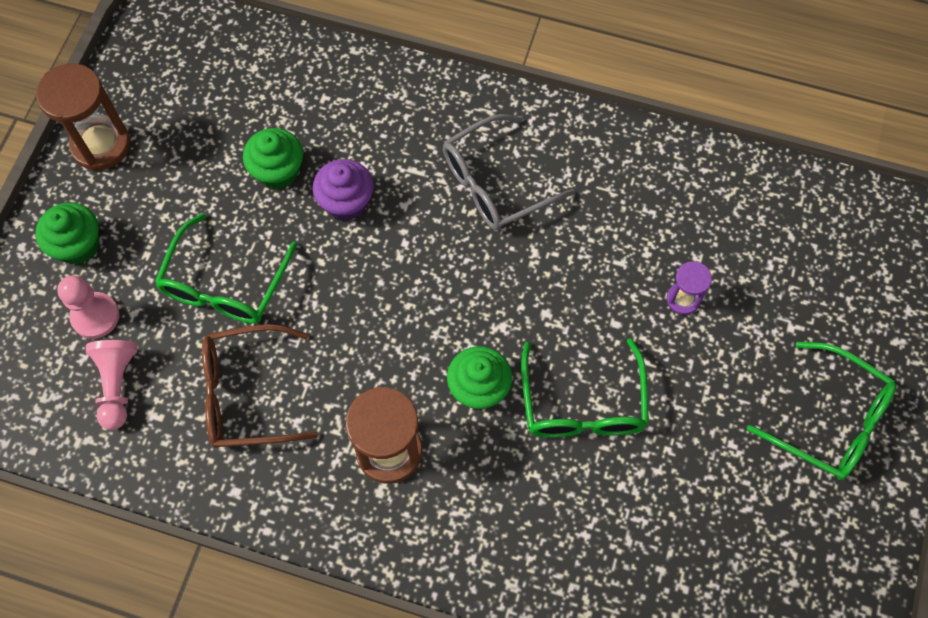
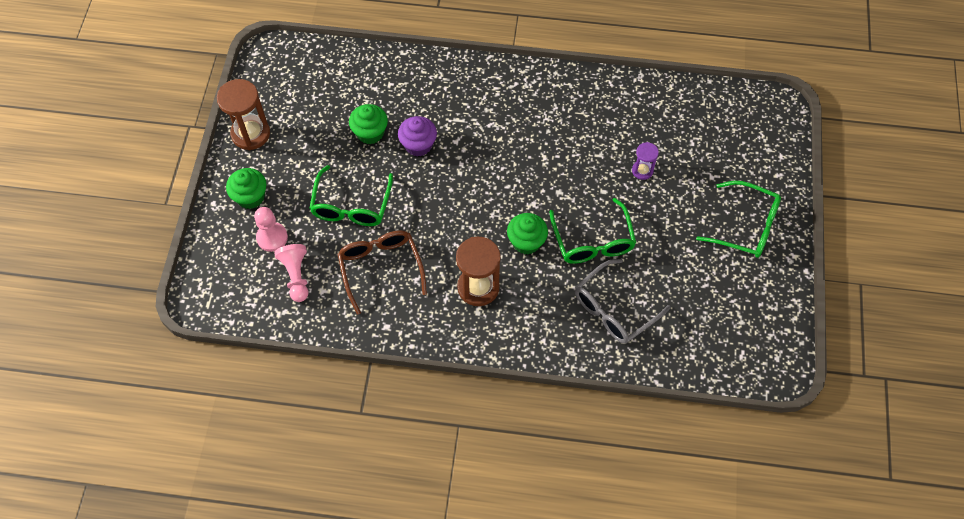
camera: 10 degrees left, 5 degrees down
brown glasses [202,324,318,448] -> brown glasses turned 90 degrees clockwise [337,230,427,315]
grey glasses [443,114,575,230] -> grey glasses moved to [575,259,671,344]

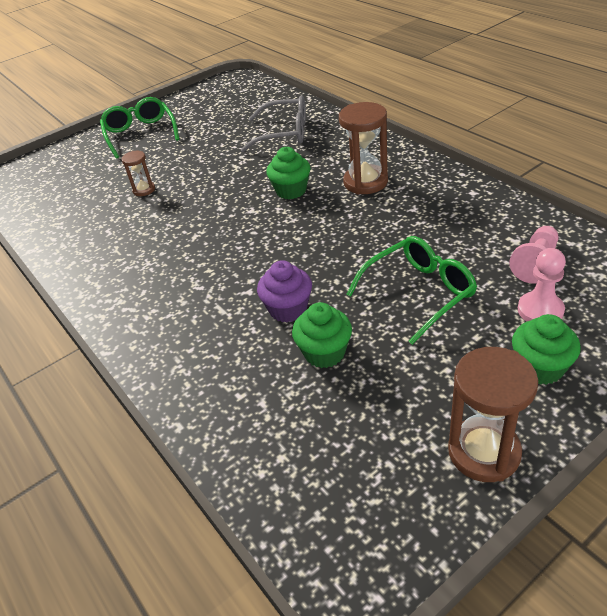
camera: 130 degrees left, 20 degrees down
brown glasses [337,230,427,315] -> none
green glasses [549,198,636,264] -> none
purple hourglass [632,142,659,180] -> brown hourglass [121,151,155,196]

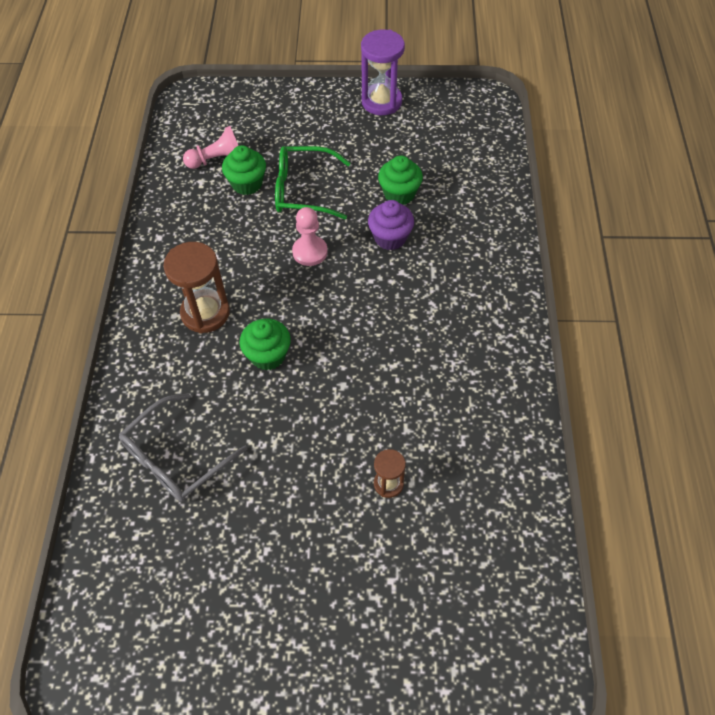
camera: 145 degrees left, 15 degrees up
green glasses [100,97,180,158] -> none
grey glasses [241,95,306,152] -> grey glasses turned 90 degrees counterclockwise [119,393,248,502]
brown hourglass [448,347,538,482] -> purple hourglass [361,29,405,115]
green cupcake [512,314,581,385] -> green cupcake moved to [222,145,266,195]
pink pawn [518,248,566,321] -> pink pawn moved to [292,207,328,266]

